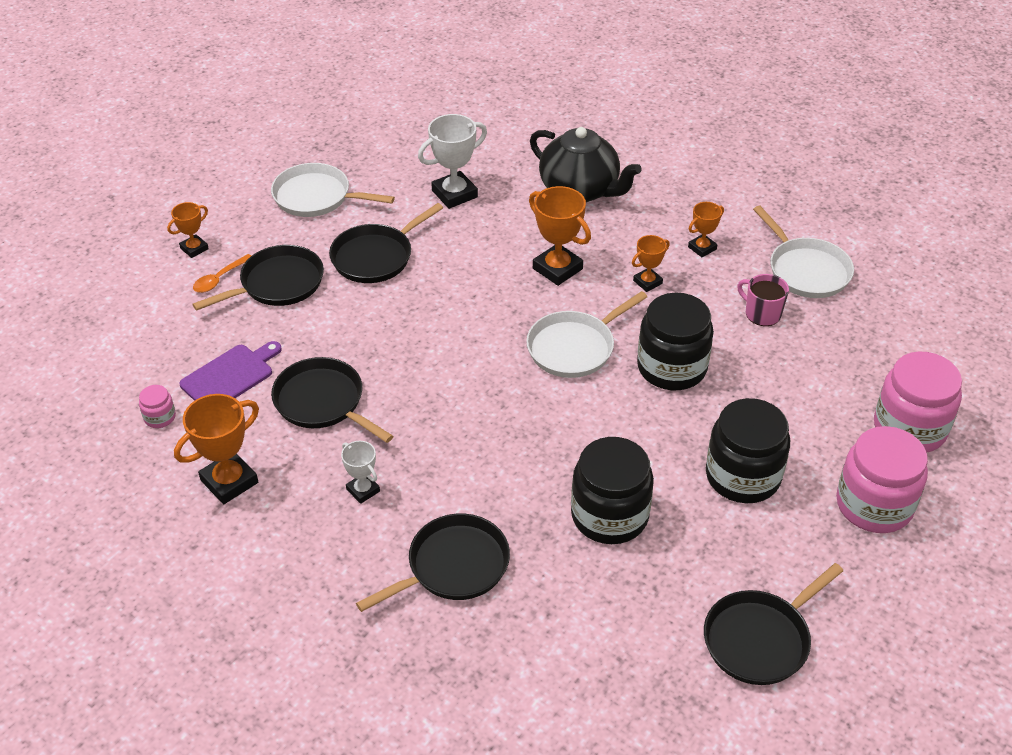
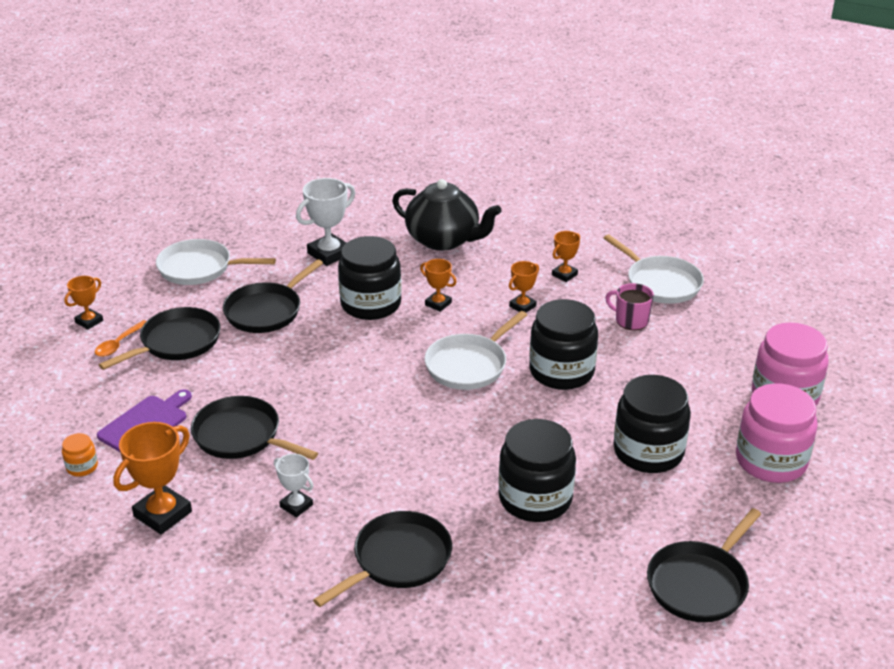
camera: 10 degrees left, 10 degrees down
pink jar [139,385,176,428] -> orange jar [62,433,98,477]
orange trophy [529,186,591,286] -> orange trophy [420,259,457,312], size x0.58
none -> black jar [338,236,402,320]

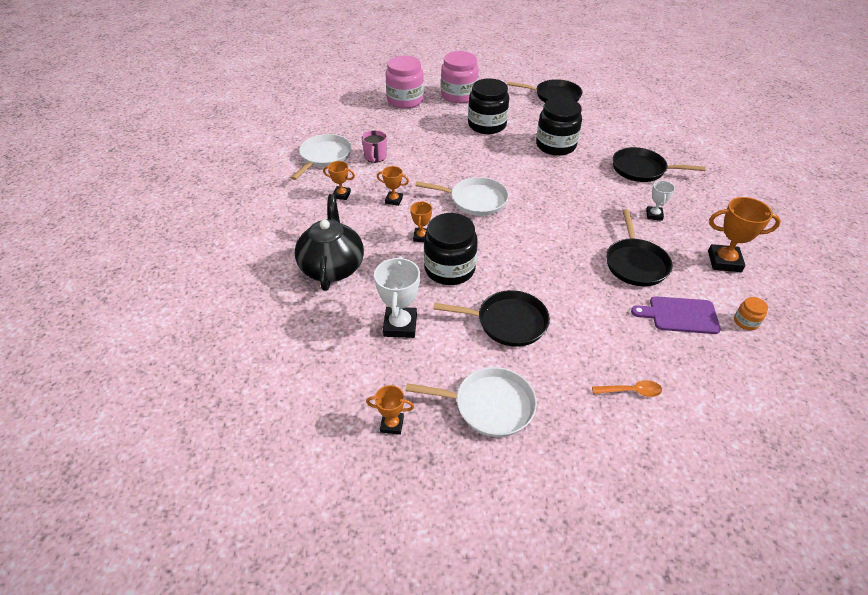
camera: 120 degrees left, 10 degrees up
orange trophy [64,276,103,329] -> orange trophy moved to [366,385,414,435]
black pan [99,307,221,370] -> none
white pan [156,239,276,285] -> white pan turned 60 degrees counterclockwise [405,367,537,437]
white trophy [296,178,355,266] -> white trophy turned 75 degrees clockwise [374,256,420,338]
black jar [529,299,598,390] -> none

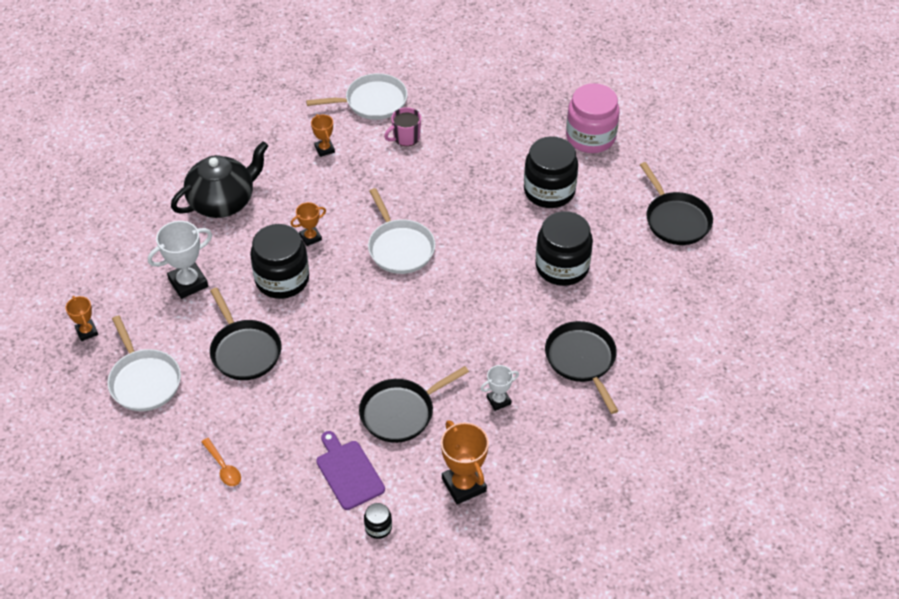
camera: 55 degrees right, 5 degrees up
orange trophy [377,166,409,206] -> none
pink jar [386,56,424,109] -> none
orange jar [734,297,768,330] -> black jar [364,503,392,539]

